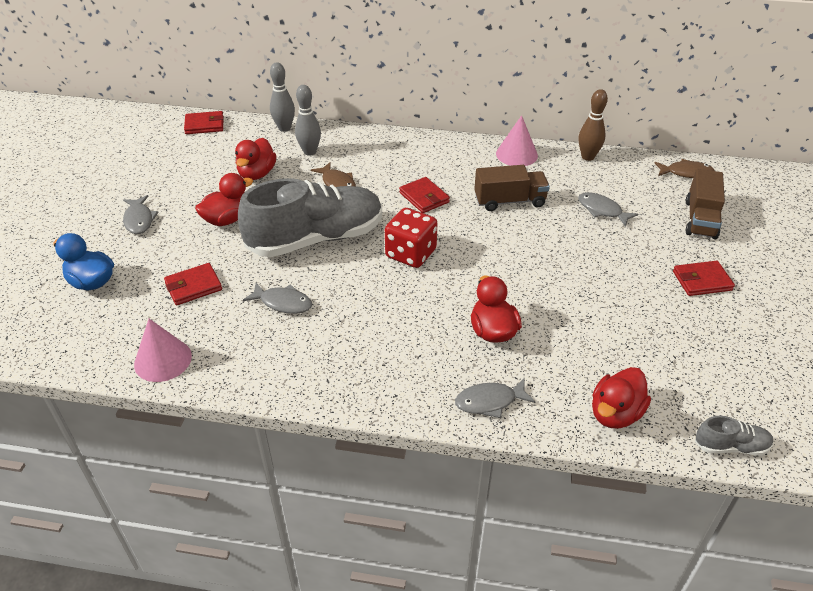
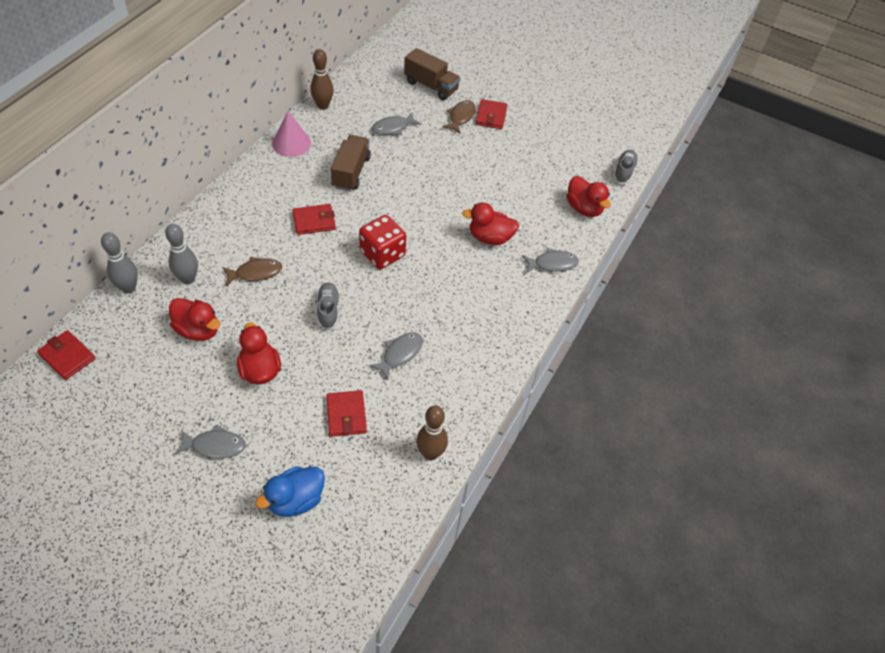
camera: 75 degrees left, 10 degrees up
pink cone [134,319,192,382] -> brown bowling pin [416,405,448,460]
red wallet [184,111,224,134] -> red wallet turned 60 degrees counterclockwise [37,330,96,380]
grey shoe [238,178,382,257] -> grey shoe [317,282,340,329], size x0.41
grey fish [455,379,535,418] -> grey fish turned 105 degrees counterclockwise [522,248,579,273]
brown fish [655,159,715,178] -> brown fish moved to [442,100,476,134]

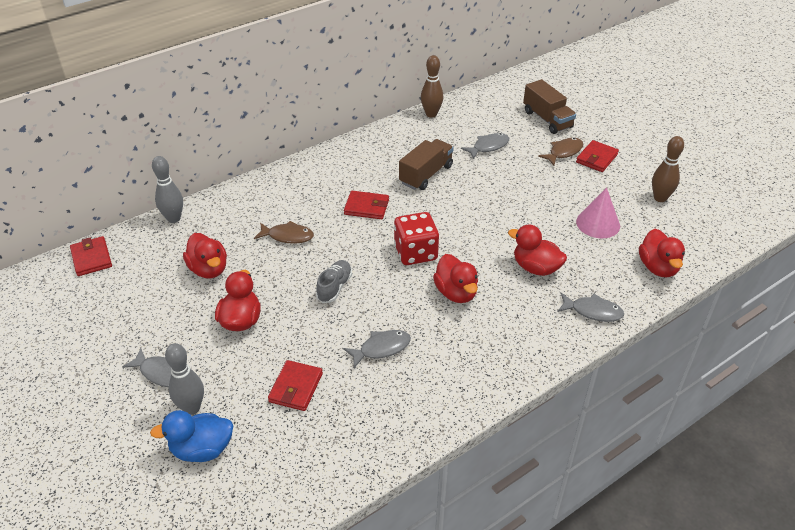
camera: 30 degrees right, 10 degrees down
grey bowling pin [165,224,198,285] -> grey bowling pin moved to [165,343,204,415]
pink cone [272,111,311,157] -> pink cone moved to [576,187,620,238]
grey fish [372,112,421,135] -> grey fish turned 150 degrees clockwise [461,133,509,159]
brown bowling pin [416,405,448,460] -> brown bowling pin moved to [652,136,684,202]
grey shoe [613,150,638,184] -> none
none -> red duck [433,254,478,303]

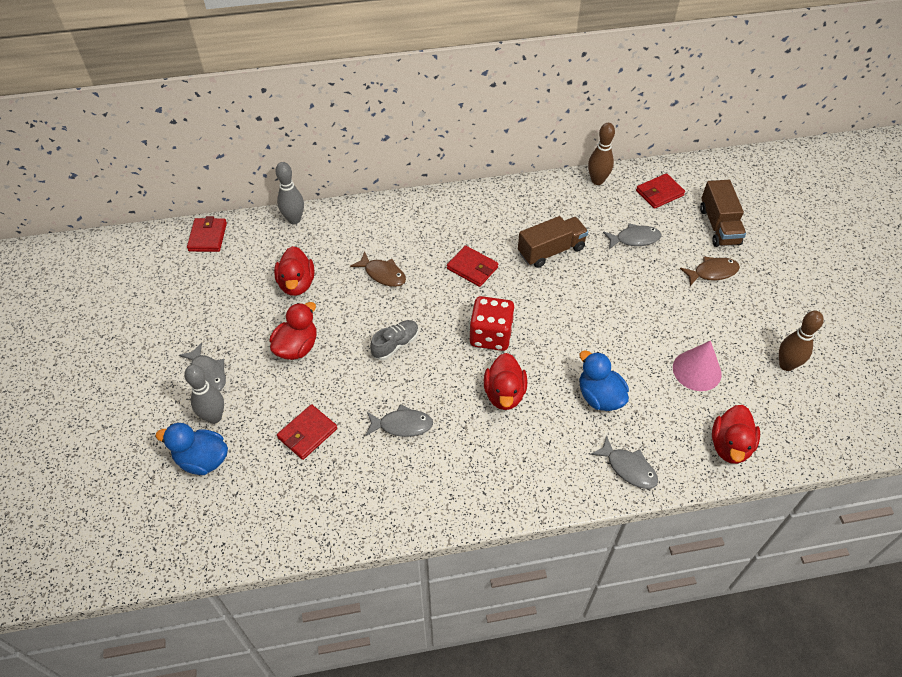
camera: 25 degrees right, 10 degrees up
red duck [508,224,567,276] -> blue duck [580,350,629,411]
red wallet [576,140,619,172] -> red wallet moved to [636,173,685,209]

